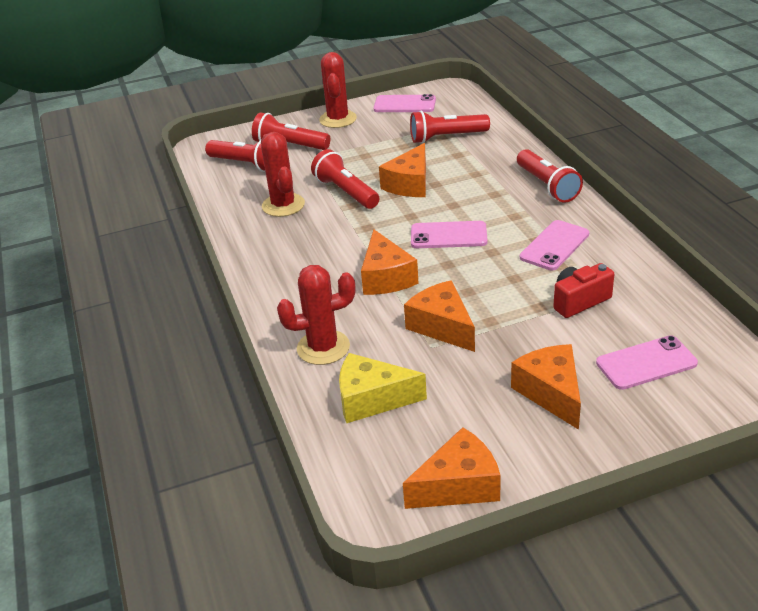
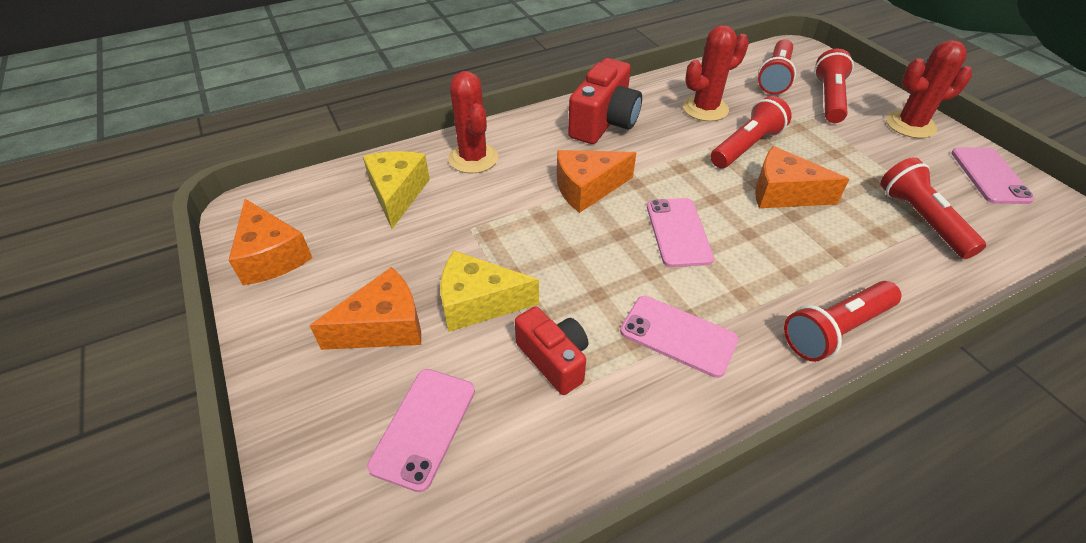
camera: 80 degrees right, 10 degrees up
orange cheese [404,280,475,352] -> none
pink phone [596,335,698,390] -> pink phone turned 45 degrees clockwise [367,369,475,492]
none -> yellow cheese [440,251,539,332]
none -> red camera [568,58,642,144]

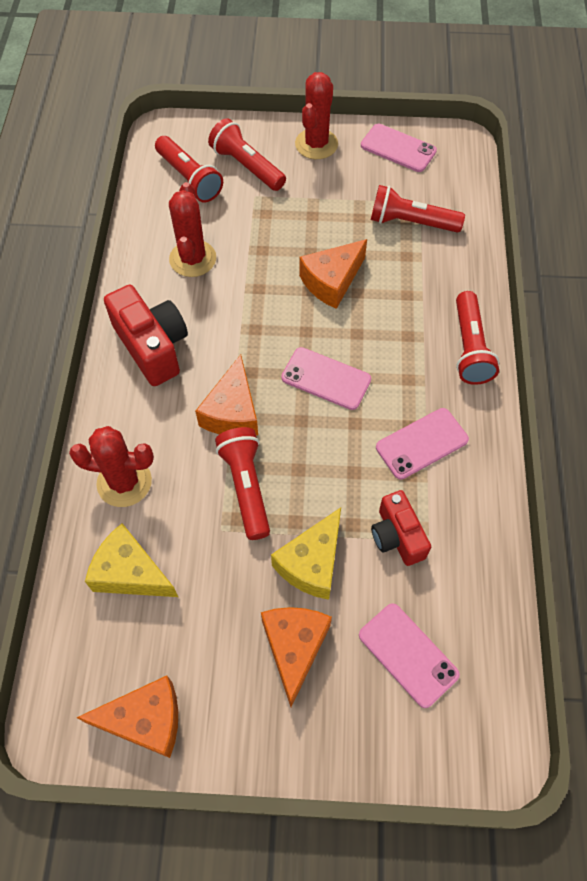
camera: 60 degrees left, 15 degrees up
red camera [515,306,588,395] -> red camera turned 105 degrees counterclockwise [371,490,431,566]
red flashlight [710,96,792,168] -> red flashlight moved to [215,427,270,540]

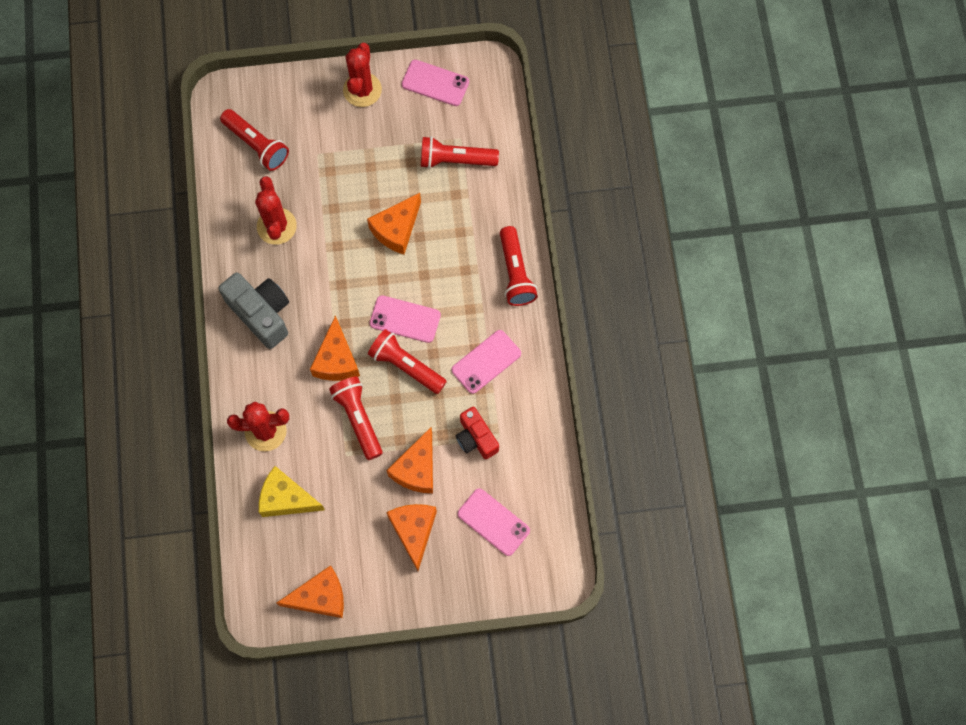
camera: 10 degrees left, 10 degrees up
red camera [104,285,188,386] -> grey camera [218,272,289,349]
red flashlight [208,118,286,191] -> red flashlight moved to [368,329,447,394]
yellow cheese [271,508,341,600] -> orange cheese [386,427,433,493]

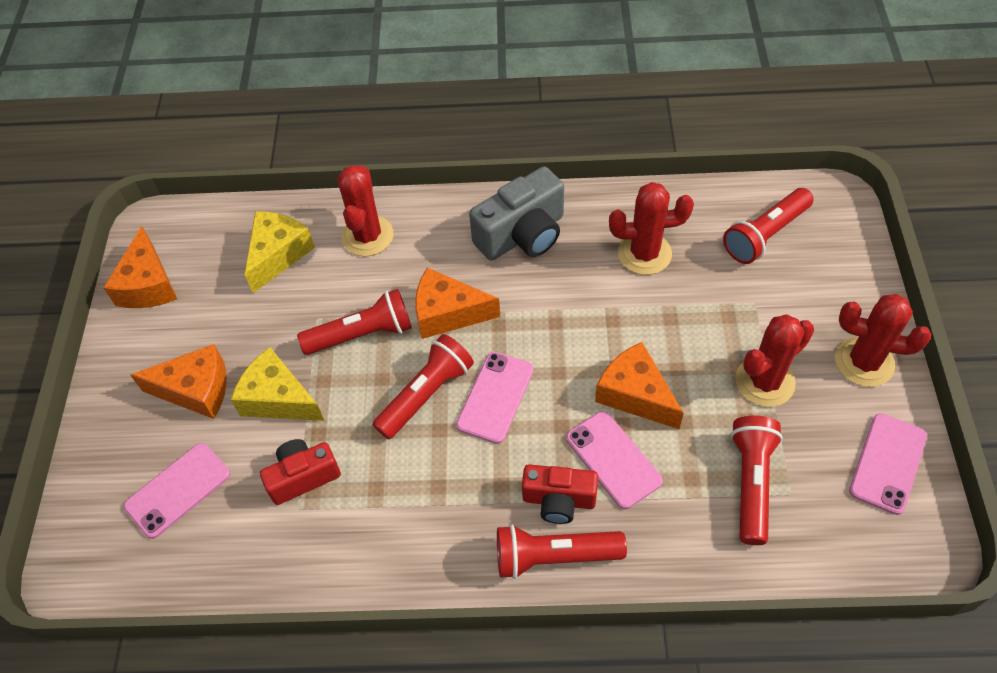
camera: 100 degrees right, 15 degrees down
orange cheese [386,427,433,493] -> yellow cheese [231,347,324,421]
pink phone [452,330,521,394] -> pink phone moved to [566,411,663,509]
none -> red camera [522,464,598,524]
none -> red cactus [736,314,814,407]

